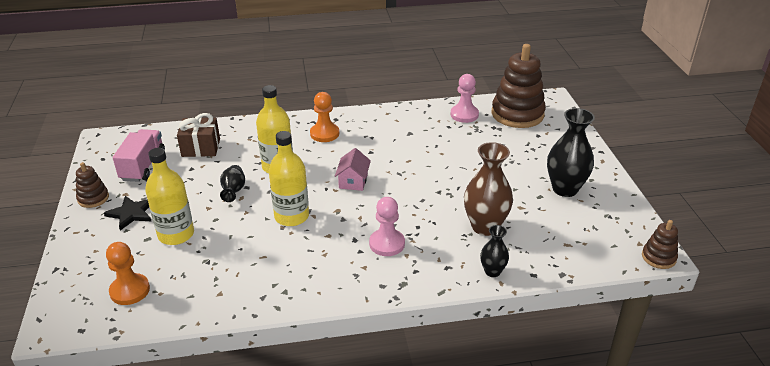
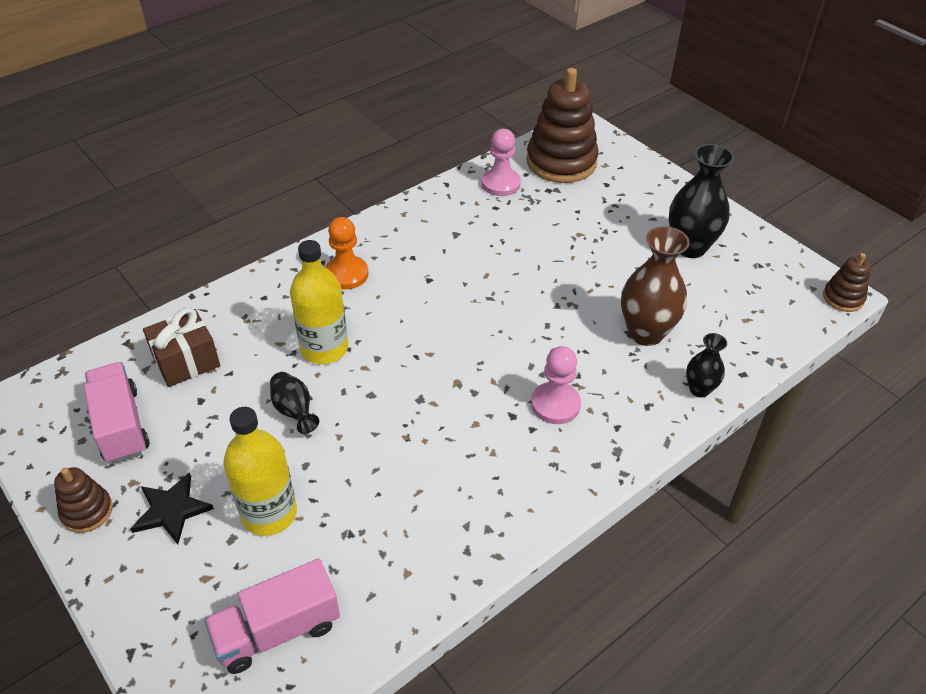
camera: 30 degrees left, 10 degrees up
orange pawn [106,242,150,305] -> pink truck [204,559,340,674]
yellow bottle [269,131,309,226] -> none
pink house [335,148,371,191] -> none

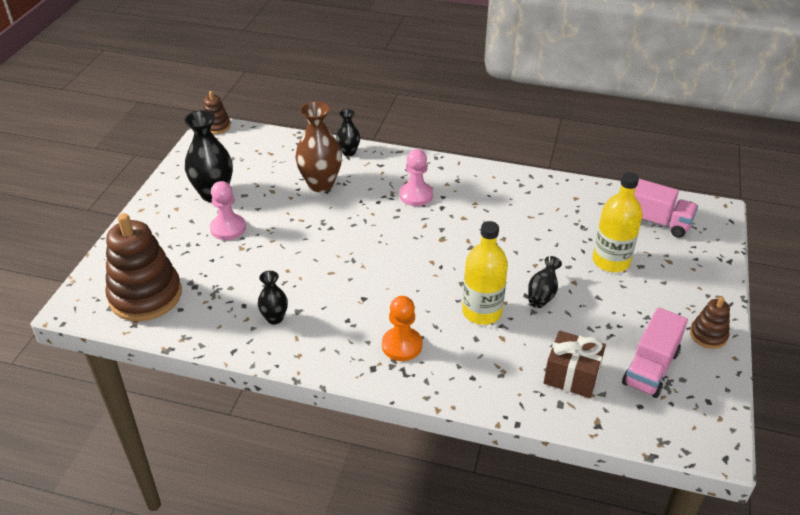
camera: 125 degrees left, 5 degrees down
black star [131,472,214,544] -> none
pink pawn [482,129,521,196] -> pink pawn moved to [210,181,246,240]
none -> black vase [258,271,288,325]

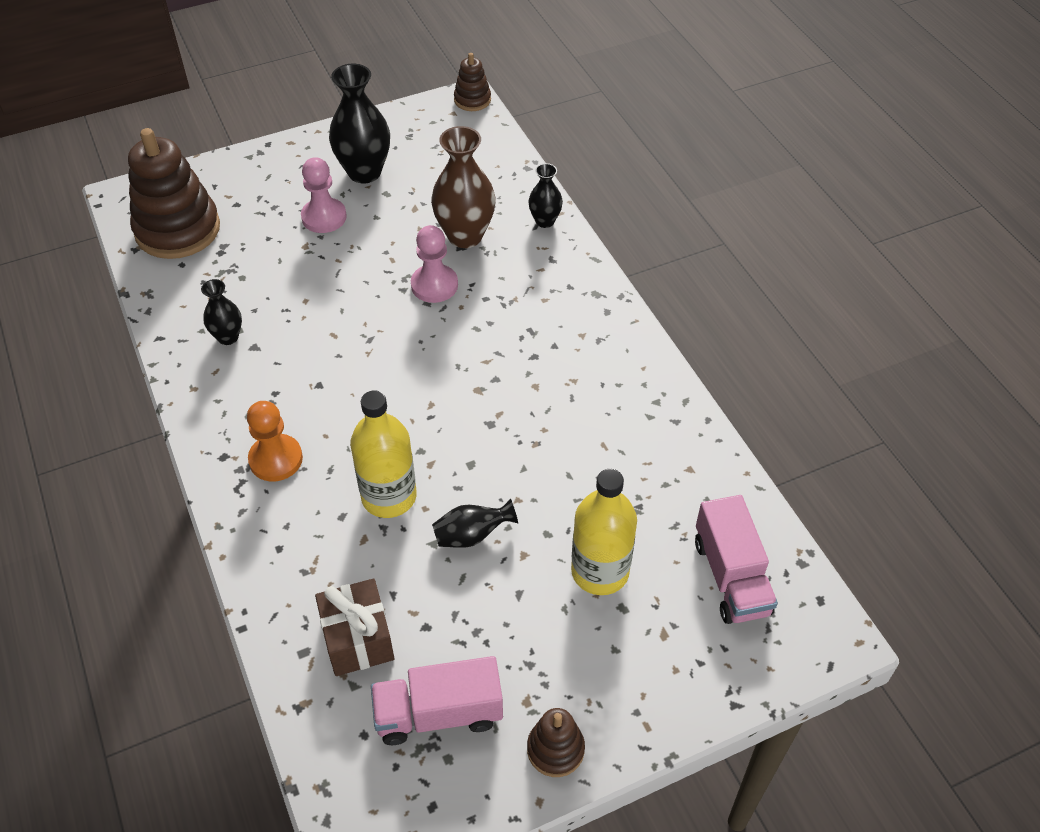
camera: 50 degrees right, 10 degrees up
pink pawn [399,149,433,206] -> pink pawn moved to [411,225,458,303]

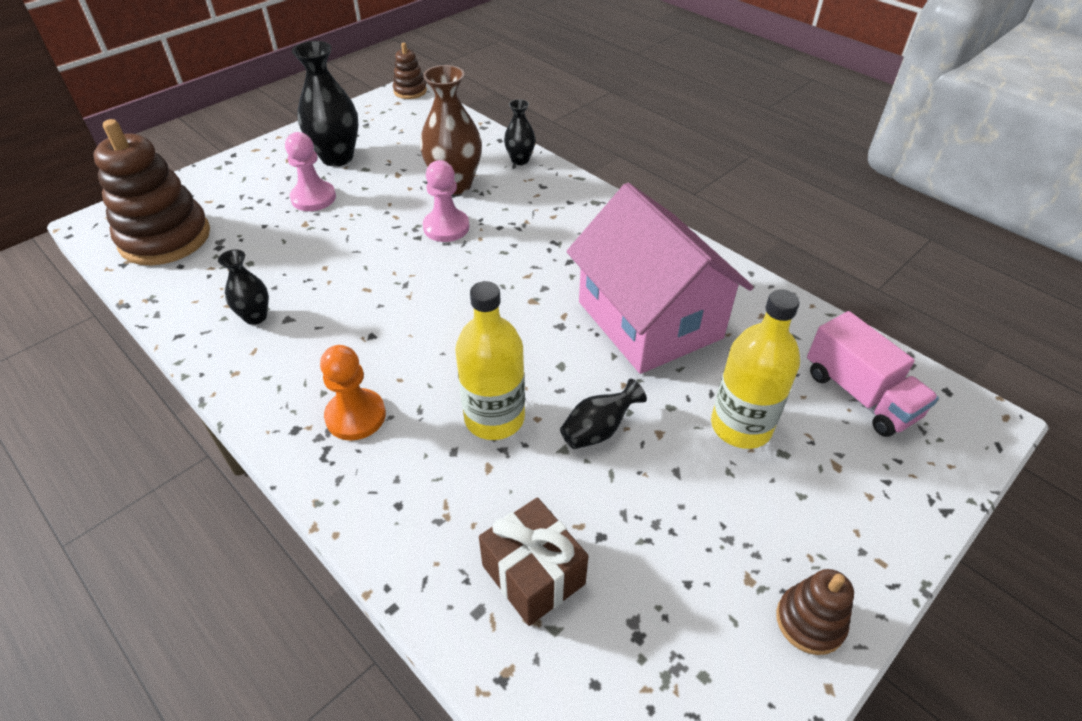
camera: 20 degrees left, 5 degrees down
pink truck [371,656,503,745] -> none
none -> pink house [567,183,754,374]

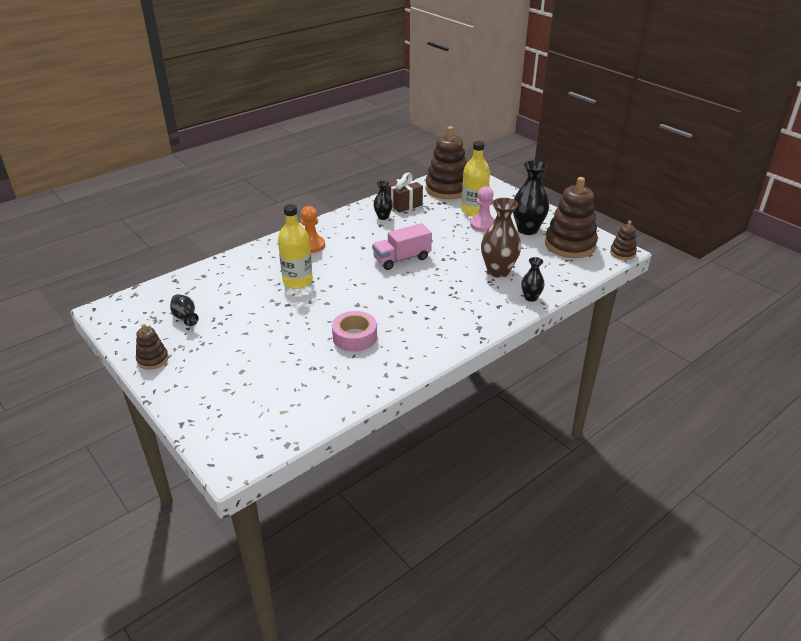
camera: 95 degrees right, 10 degrees down
pink pawn [423,160,469,242] -> none
brown gift [479,497,588,626] -> brown gift moved to [386,173,423,213]
black vase [560,379,647,449] -> black vase moved to [170,294,199,326]
pink house [567,183,754,374] -> pink tape [332,311,377,352]
yellow bottle [711,289,800,449] -> yellow bottle moved to [461,141,490,217]
pink truck [807,311,939,437] -> pink truck moved to [372,223,432,270]
none -> brown stacking toy [545,177,598,258]

